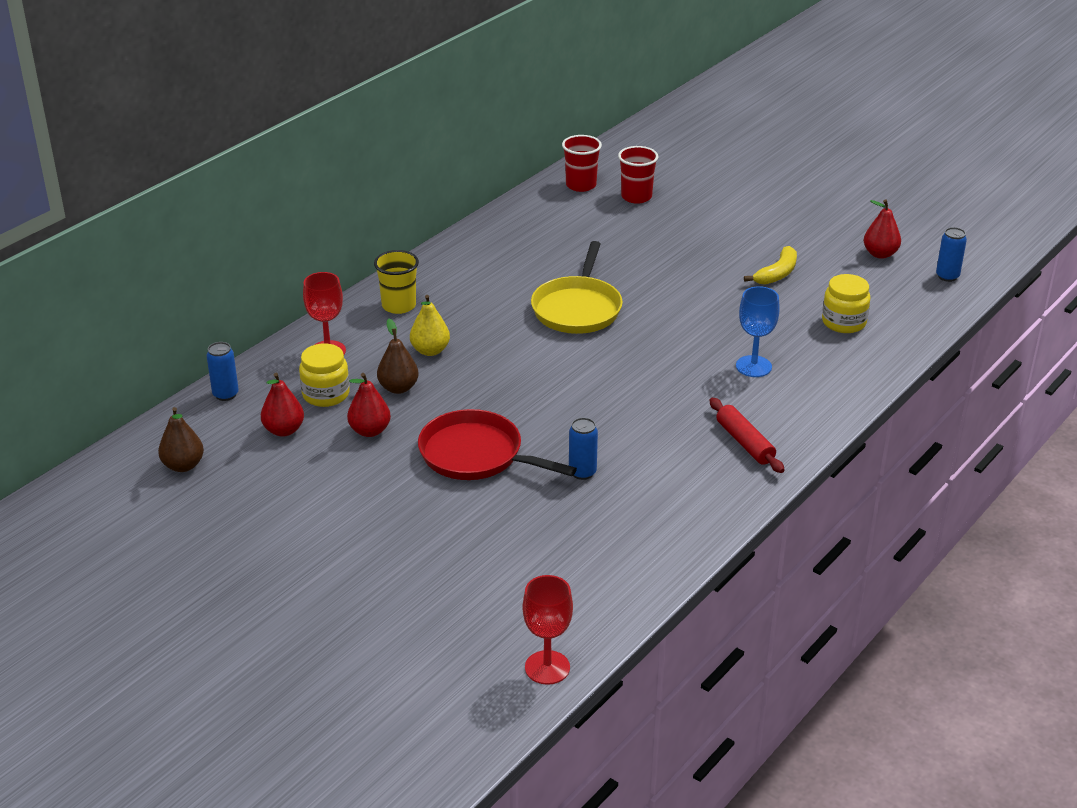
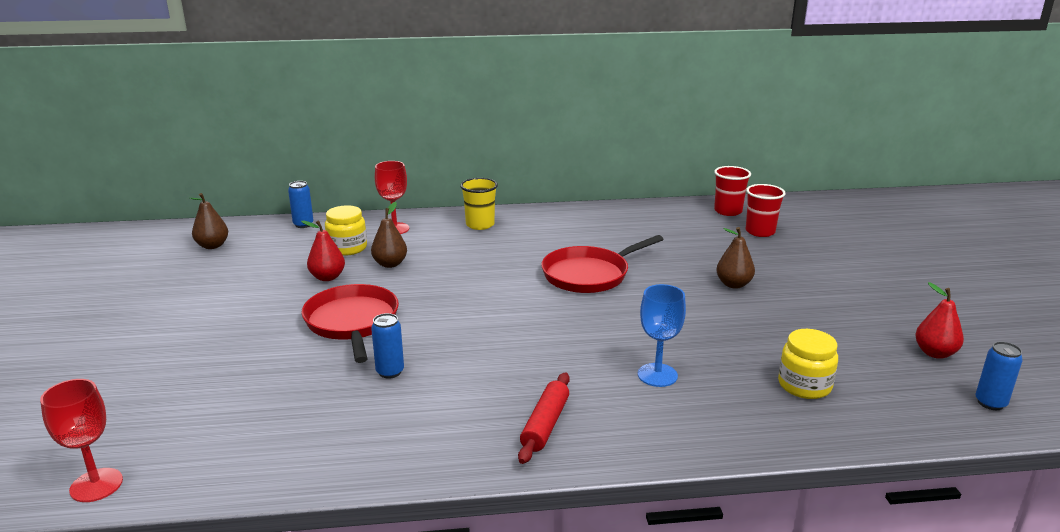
camera: 45 degrees right, 10 degrees down
red pear [261,373,304,437] -> none
yellow pear [410,295,450,356] -> none
yellow pan [531,241,623,334] -> red pan [541,235,663,293]
yellow banana [744,246,797,285] -> none
none -> brown pear [716,227,755,289]

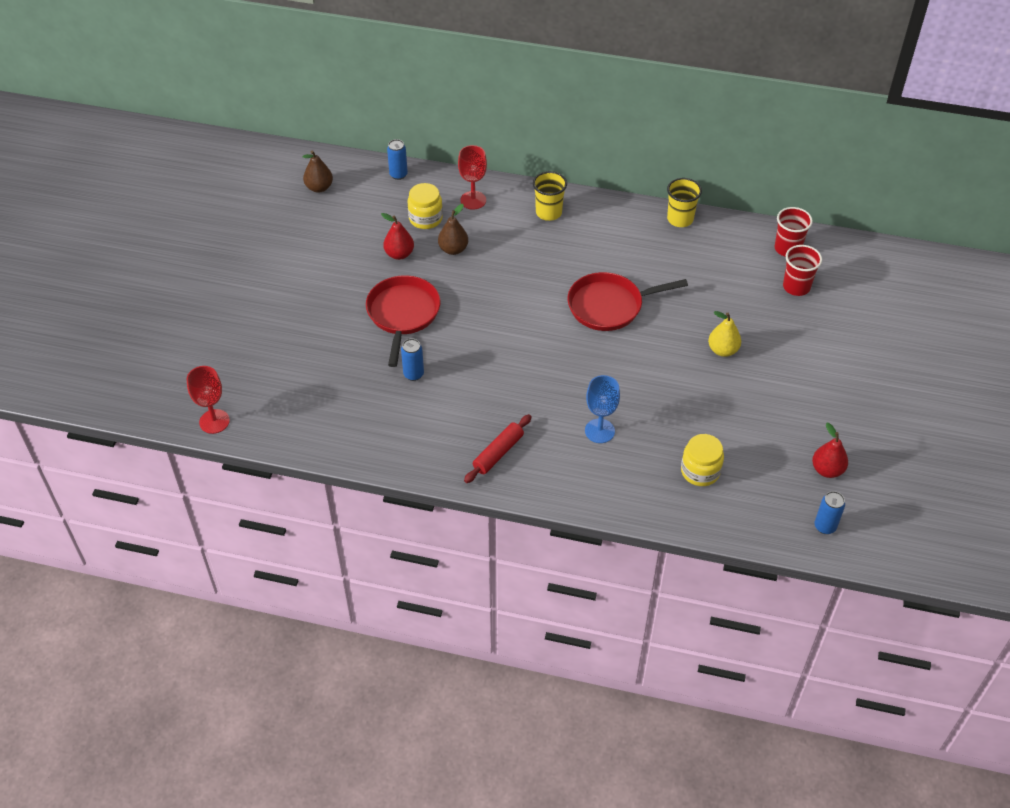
camera: 20 degrees right, 25 degrees up
brown pear [716,227,755,289] -> yellow pear [708,311,741,357]
none -> yellow cup [667,178,702,227]

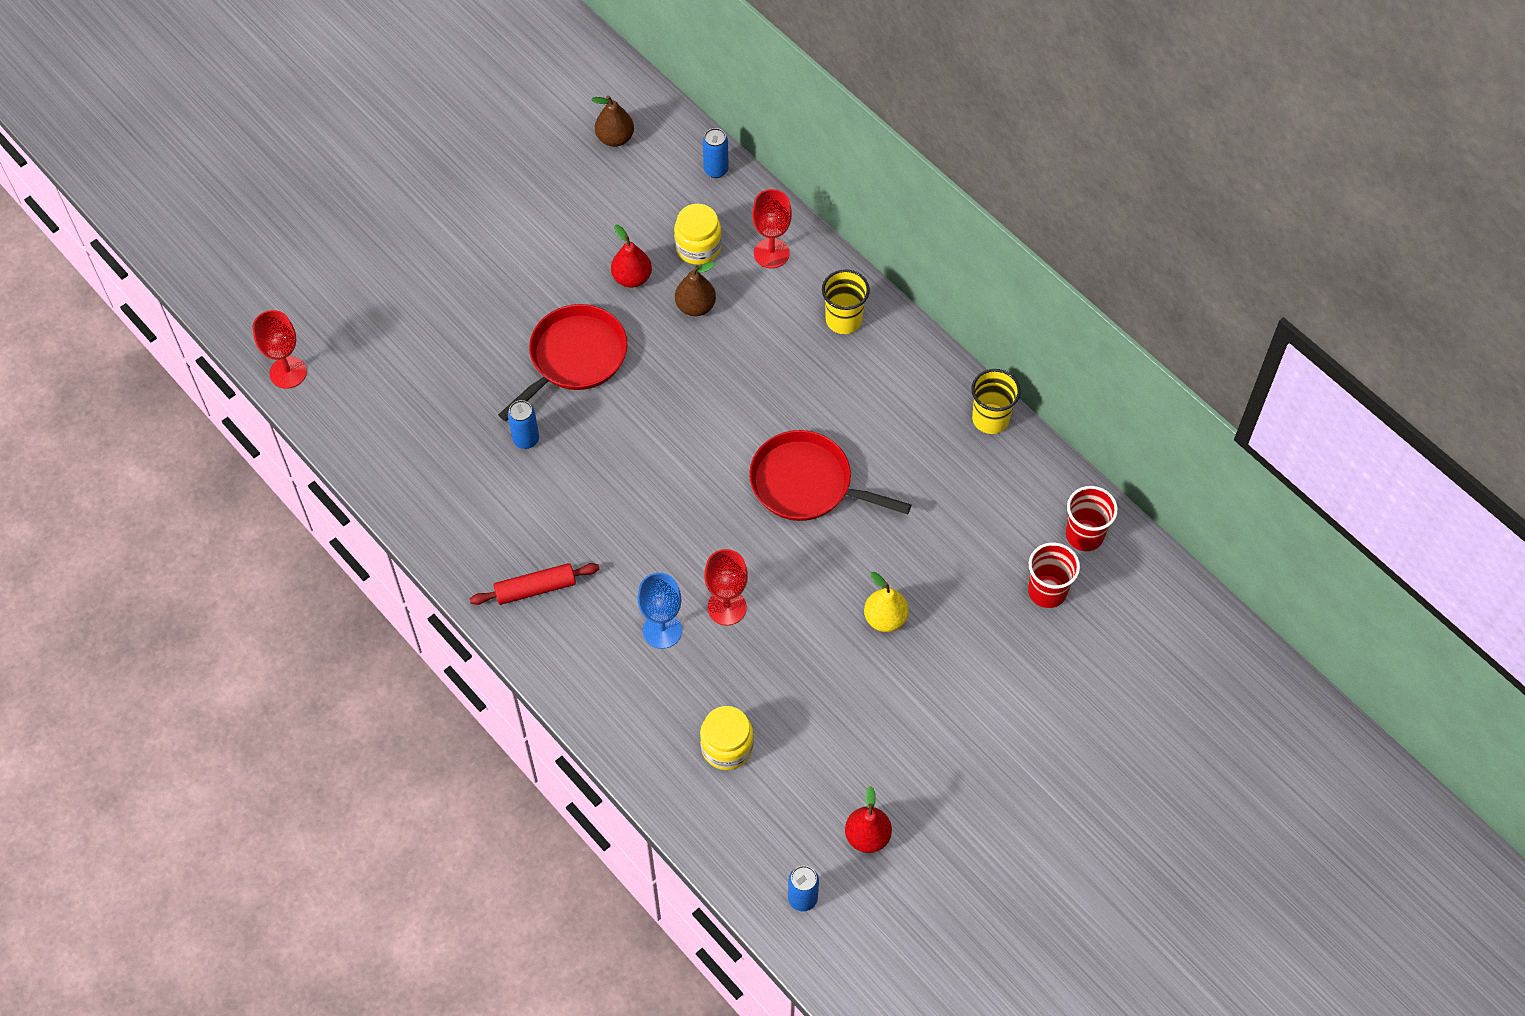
camera: 35 degrees right, 10 degrees up
none -> red goblet [704,549,748,625]

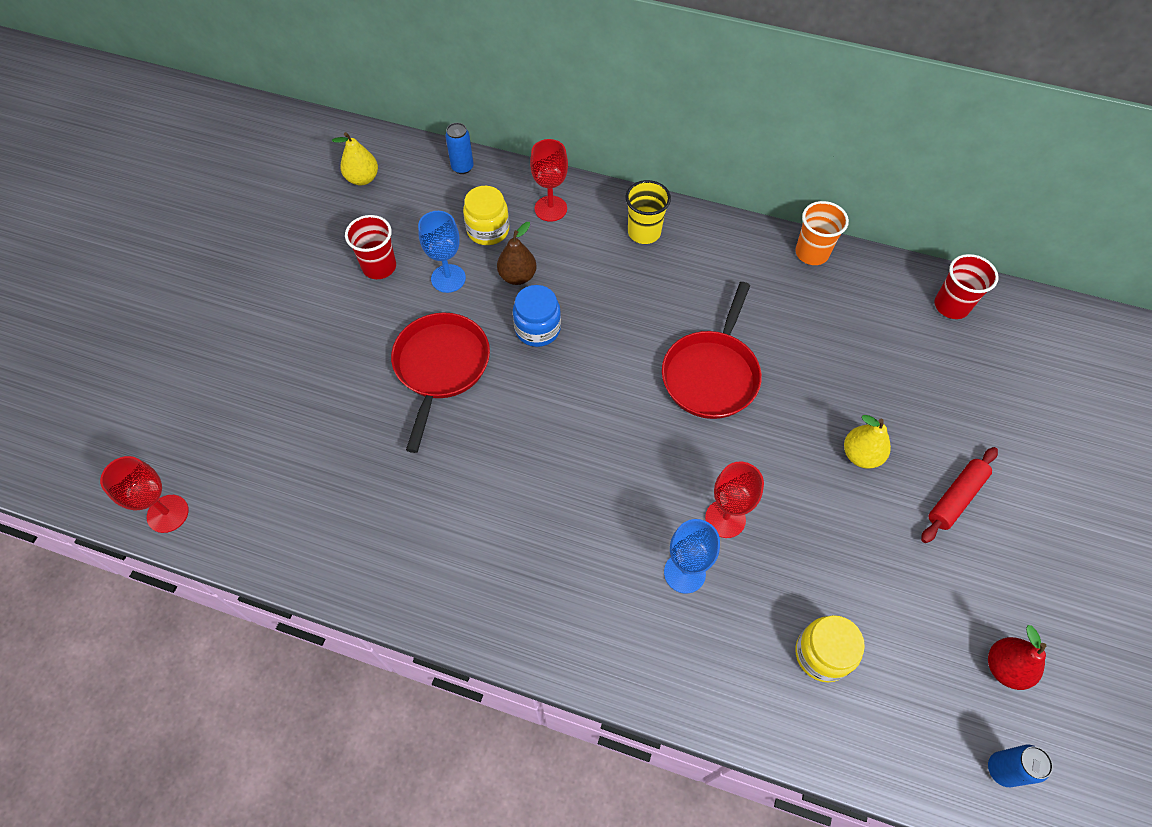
camera: 30 degrees left, 0 degrees up
red rolling pin [470,563,599,605] -> red rolling pin moved to [921,447,998,543]
blue can [508,400,539,449] -> none
brown pear [591,95,634,147] -> yellow pear [332,132,378,186]
red pear [611,225,652,288] -> blue goblet [418,211,466,293]
red pan [749,430,911,521] -> red pan turned 60 degrees counterclockwise [662,282,762,419]
yellow cup [971,369,1021,434] -> orange cup [796,201,849,265]
red cup [1028,542,1080,608] -> red cup moved to [345,215,396,279]
none -> blue jar [513,285,561,347]

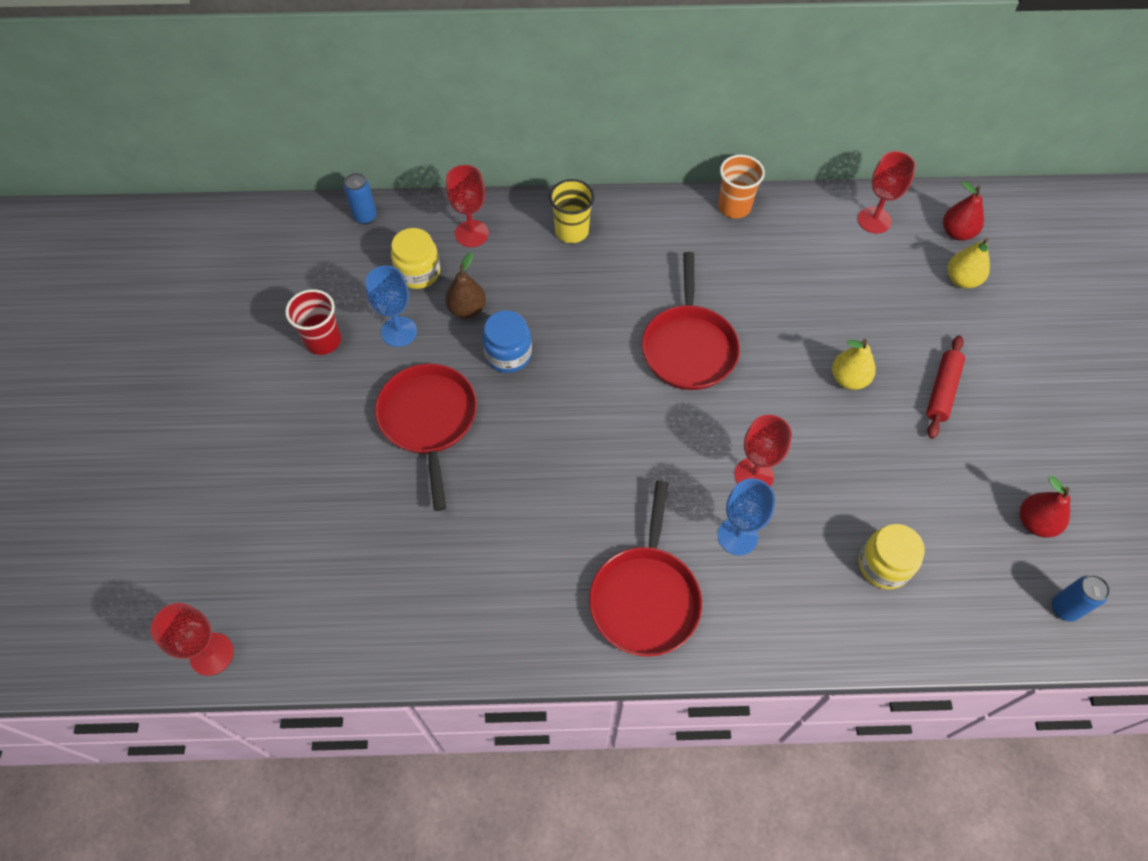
camera: 20 degrees left, 0 degrees up
yellow pear [332,132,378,186] -> yellow pear moved to [947,238,990,288]
red cup [934,254,999,319] -> red goblet [858,151,916,233]
none -> red pan [589,481,702,657]
none -> red pear [943,181,984,241]

